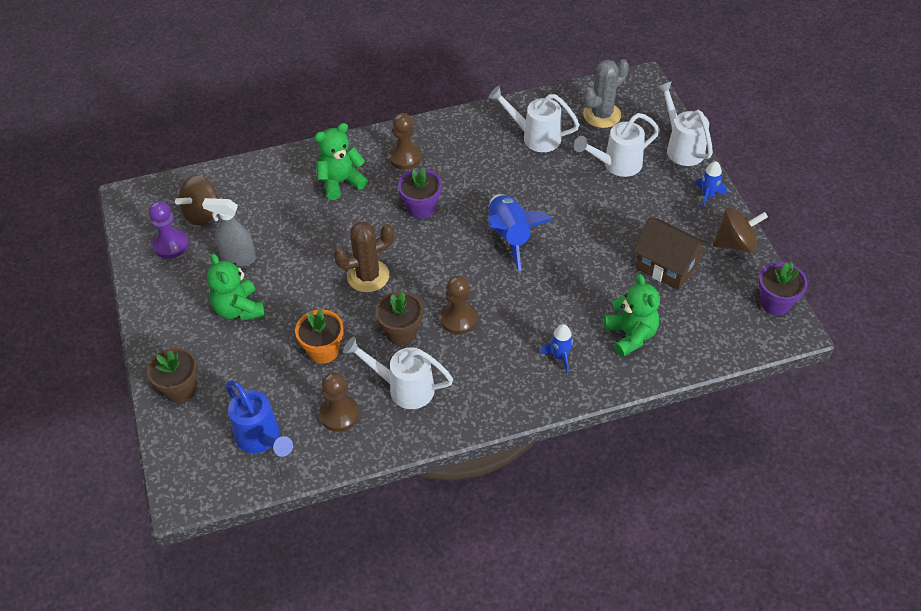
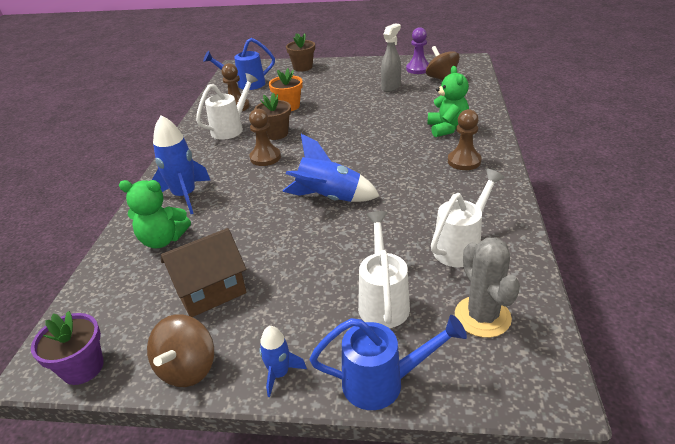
camera: 115 degrees right, 15 degrees down
green teddy bear [207,253,265,321] -> none
brown cactus [334,222,394,292] -> none
purple flower pot [398,167,442,219] -> none
blue rocket [540,324,574,374] -> blue rocket [152,115,211,214], size x1.84
white watering can [657,81,713,166] -> blue watering can [310,315,467,410]

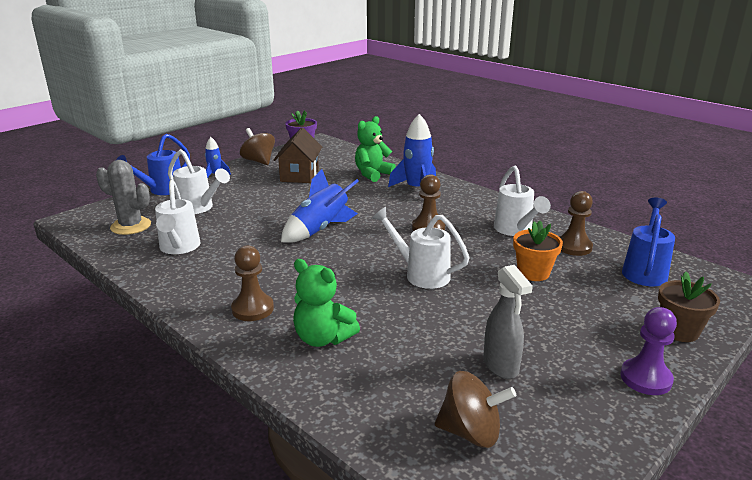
camera: 125 degrees right, 10 degrees down
brown flower pot [254,93,291,140] -> none
purple pawn [406,27,429,74] -> purple pawn moved to [620,307,677,395]
none -> white watering can [372,207,470,289]

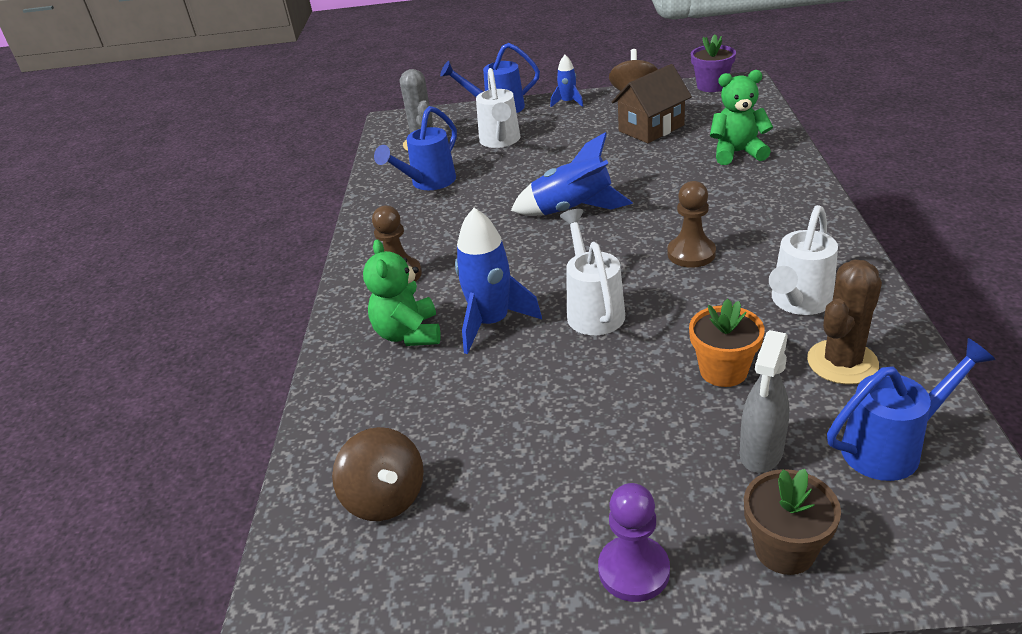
camera: 50 degrees right, 10 degrees up
white watering can [155,180,200,254] -> blue watering can [374,106,457,190]
blue rocket [388,114,436,190] -> blue rocket moved to [455,208,542,354]
grey spray bottle [483,265,533,379] -> grey spray bottle moved to [740,330,789,473]
brown pawn [559,191,593,256] -> brown cactus [807,260,882,384]

